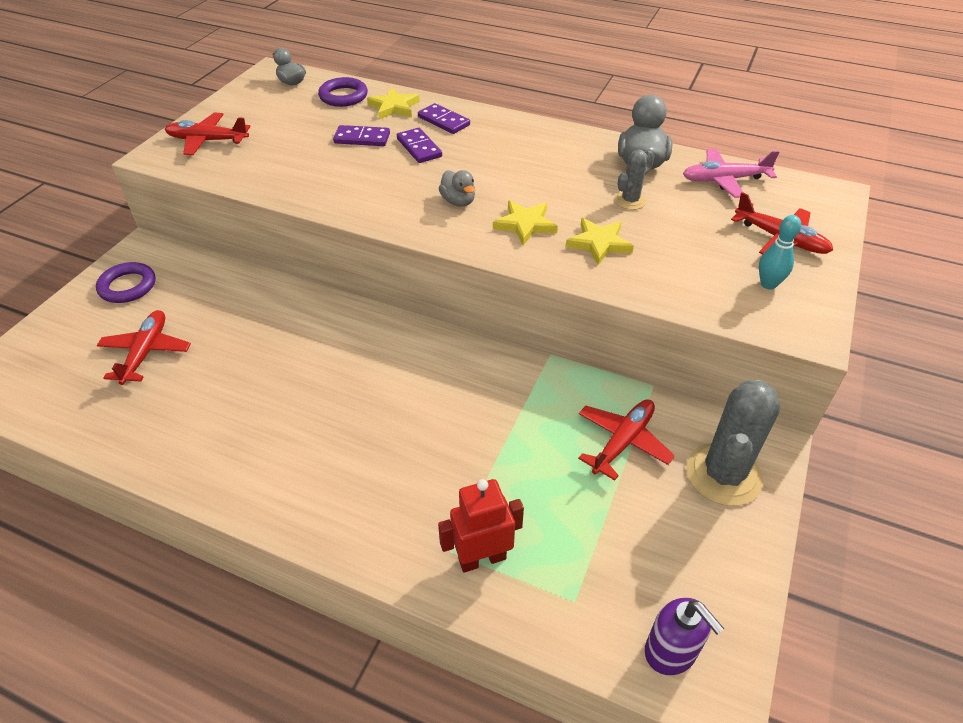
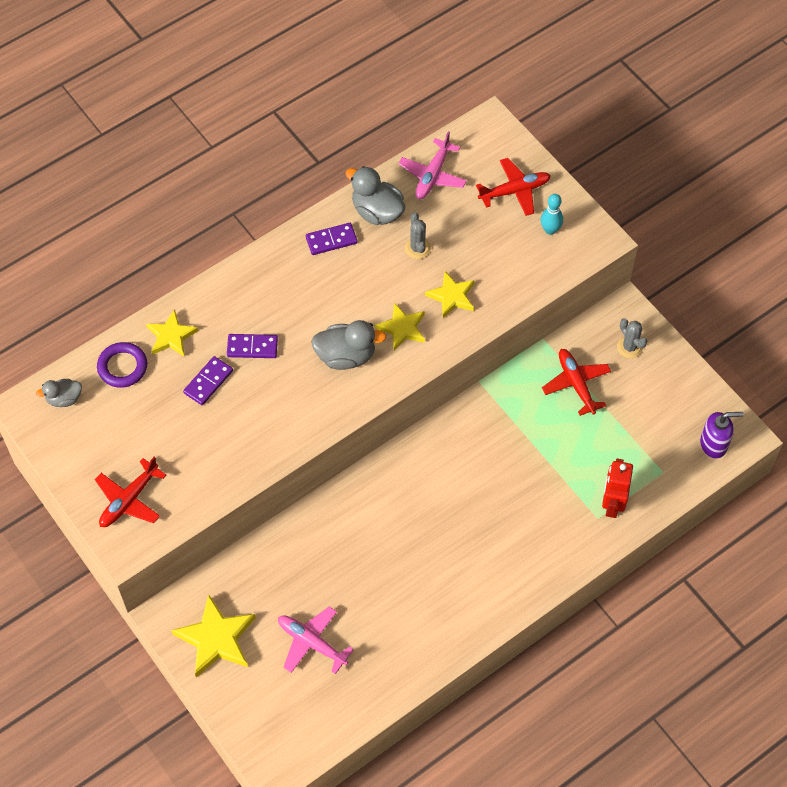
camera: 60 degrees left, 15 degrees up
purple ring [96,262,156,303] -> yellow star [171,594,256,677]
red plane [97,310,191,385] -> pink plane [278,606,354,674]
purple domino [418,103,470,134] -> purple domino moved to [306,223,358,255]
grey duck [439,170,475,207] -> grey duck [311,320,387,370], size x1.66
grey cactus [686,380,780,506] -> grey cactus [617,319,647,358], size x0.51

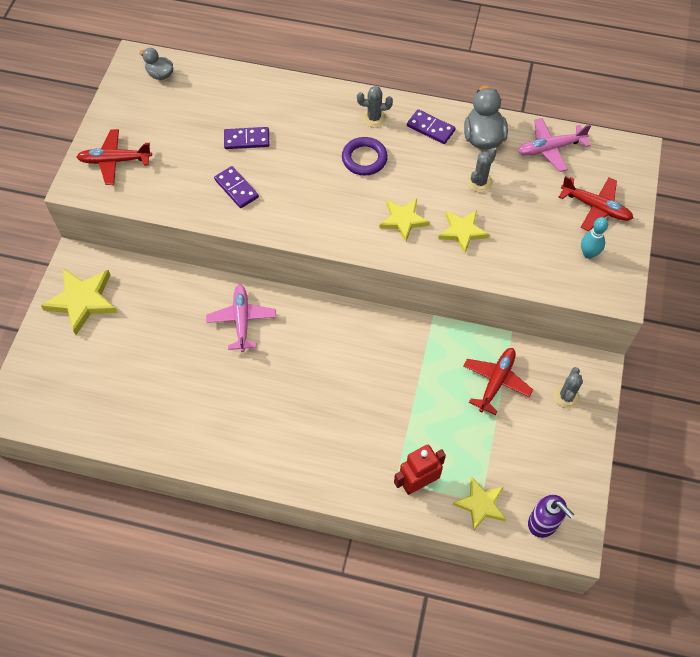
camera: 50 degrees right, 0 degrees up
purple ring [97,342,147,388] -> purple ring moved to [342,137,388,175]
yellow star [146,309,199,357] -> yellow star moved to [453,477,506,530]
purple domino [227,334,278,358] -> purple domino moved to [214,166,259,208]
pink plane [278,606,354,674] -> pink plane moved to [206,285,276,352]
grey duck [311,320,387,370] -> none
none -> grey cactus [357,86,393,127]

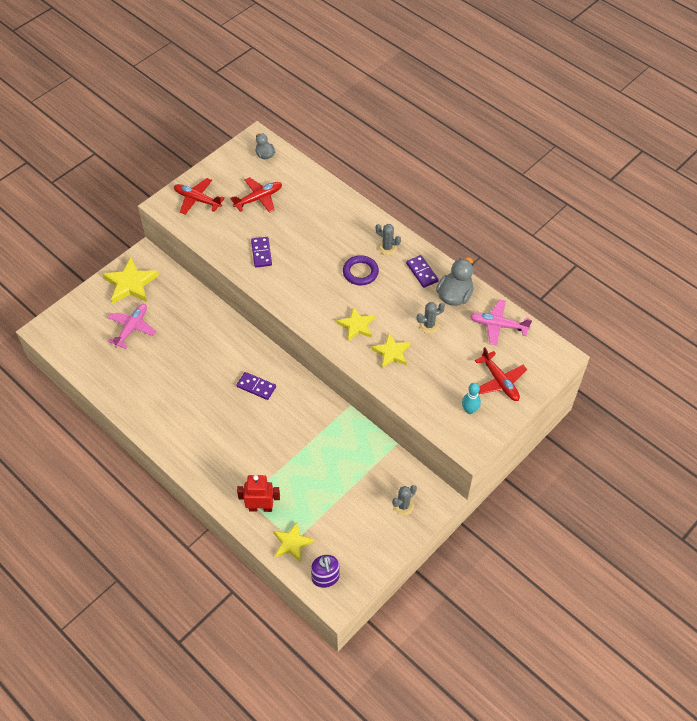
camera: 30 degrees right, 5 degrees down
pink plane [206,285,276,352] -> pink plane moved to [108,304,156,349]
purple domino [224,127,270,149] -> purple domino moved to [237,372,276,400]
red plane [464,348,533,415] -> red plane moved to [230,177,282,213]

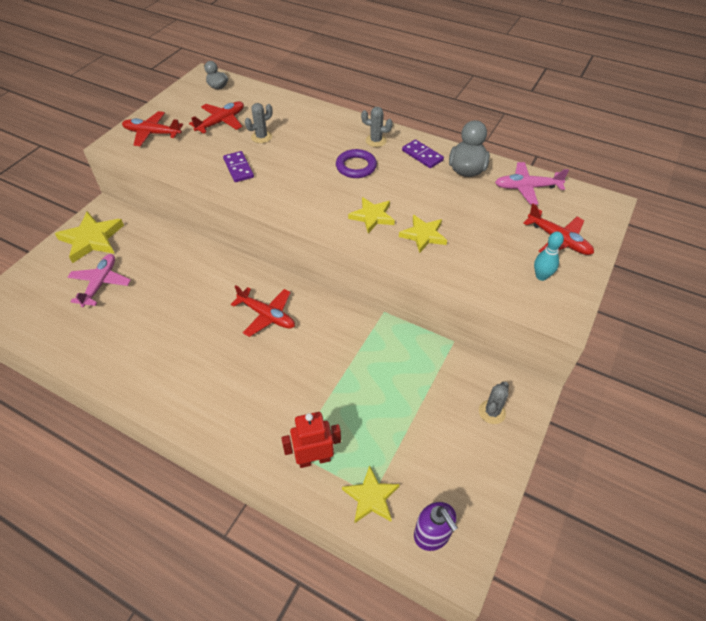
camera: 15 degrees left, 5 degrees down
purple domino [237,372,276,400] -> red plane [231,285,295,337]
grey cactus [417,302,445,333] -> grey cactus moved to [245,103,273,143]

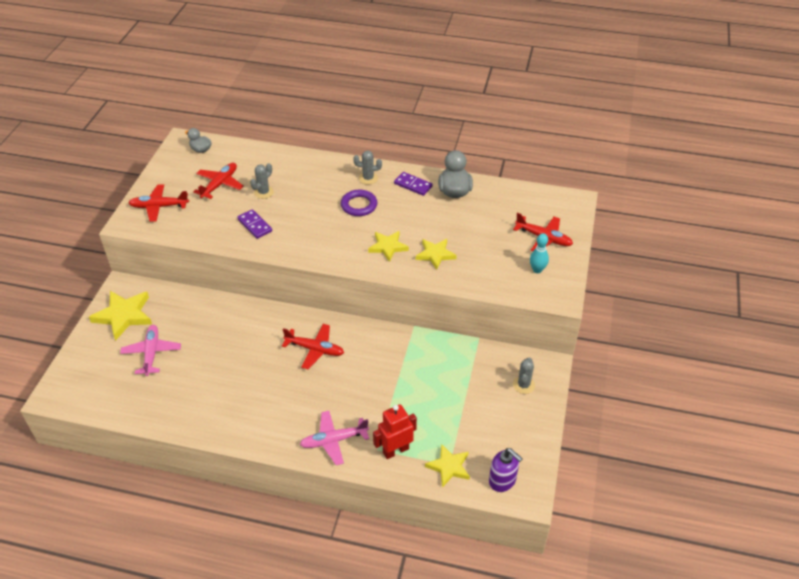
camera: 15 degrees left, 5 degrees down
pink plane [495,162,569,205] -> pink plane moved to [300,411,369,465]

